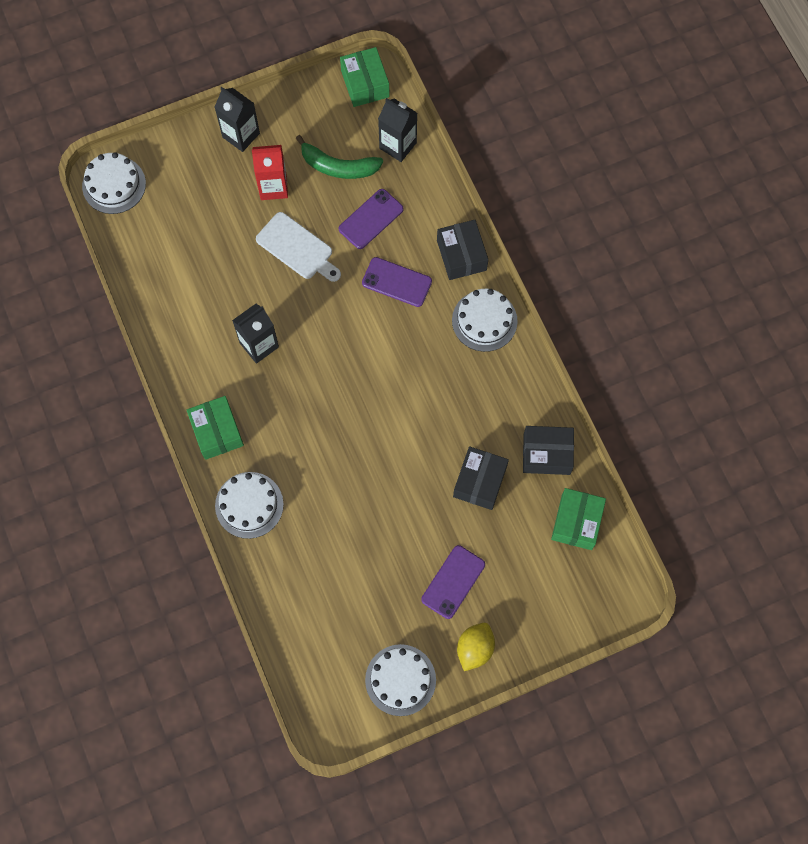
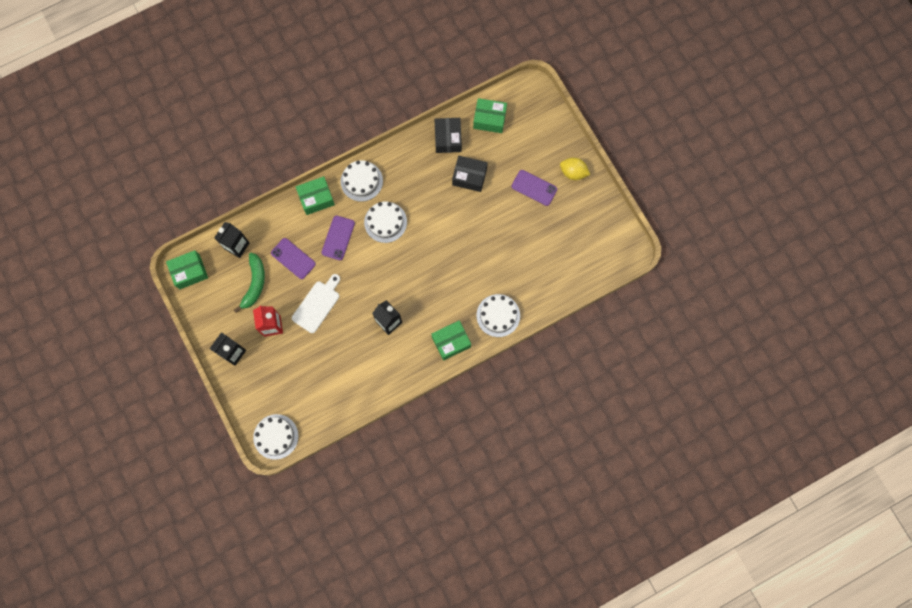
camera: 95 degrees left, 5 degrees up
white cake [365,644,436,716] -> white cake moved to [364,202,407,243]
black box [437,220,488,280] -> green box [296,176,335,215]

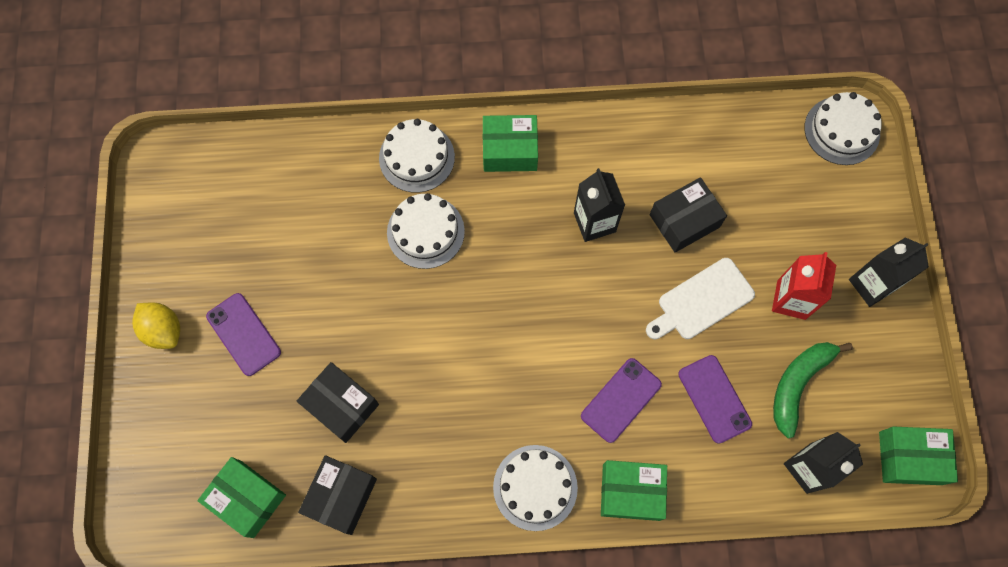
camera: 155 degrees left, 5 degrees down
white cake [364,202,407,243] -> white cake moved to [387,193,465,269]
none -> black box [650,177,727,253]

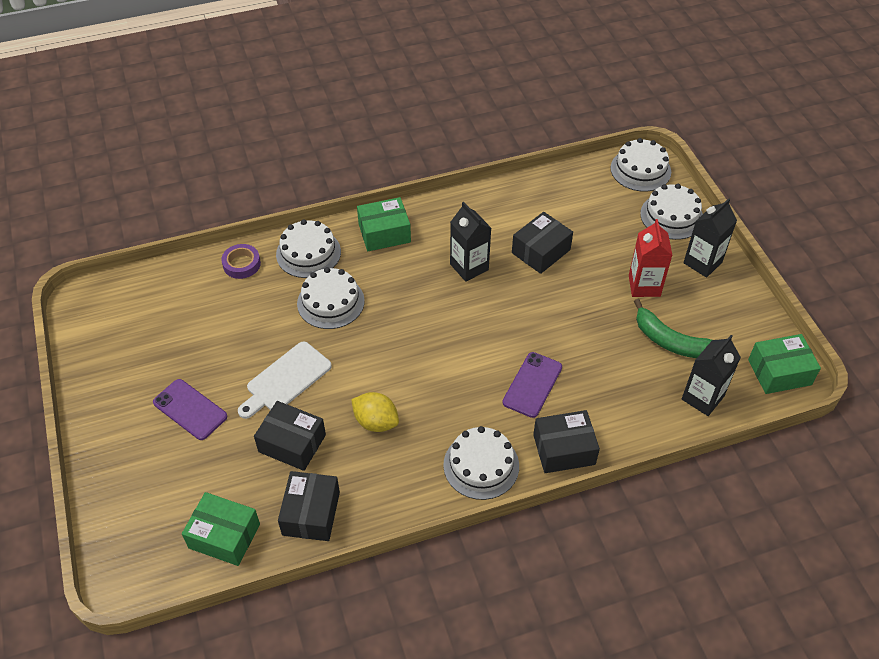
camera: 15 degrees left, 20 degrees down
yellow lemon [132,302,180,349] -> yellow lemon moved to [351,392,399,432]
green box [601,460,667,521] -> black box [533,410,600,473]
white cutting board [646,258,755,339] -> white cutting board moved to [238,341,332,419]
purple phone [678,355,752,444] -> none
green banana [773,342,853,438] -> green banana turned 75 degrees counterclockwise [634,299,712,358]
none -> purple tape [221,244,261,279]
none -> white cake [640,184,703,240]

